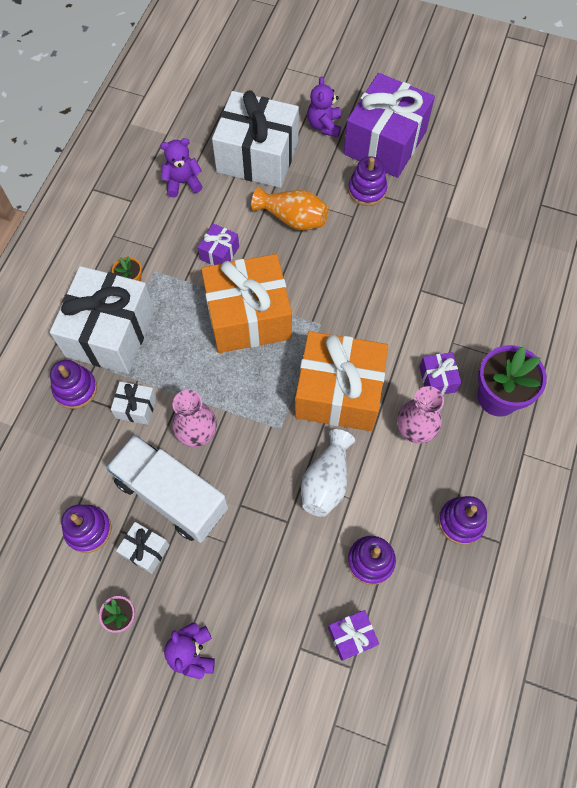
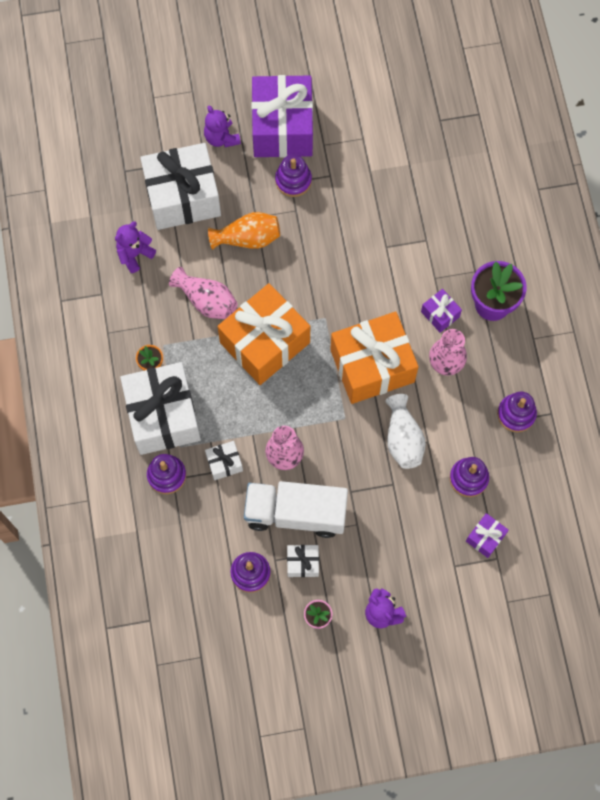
camera: 30 degrees left, 5 degrees up
purple gift [198,223,239,265] -> pink vase [169,267,238,319]

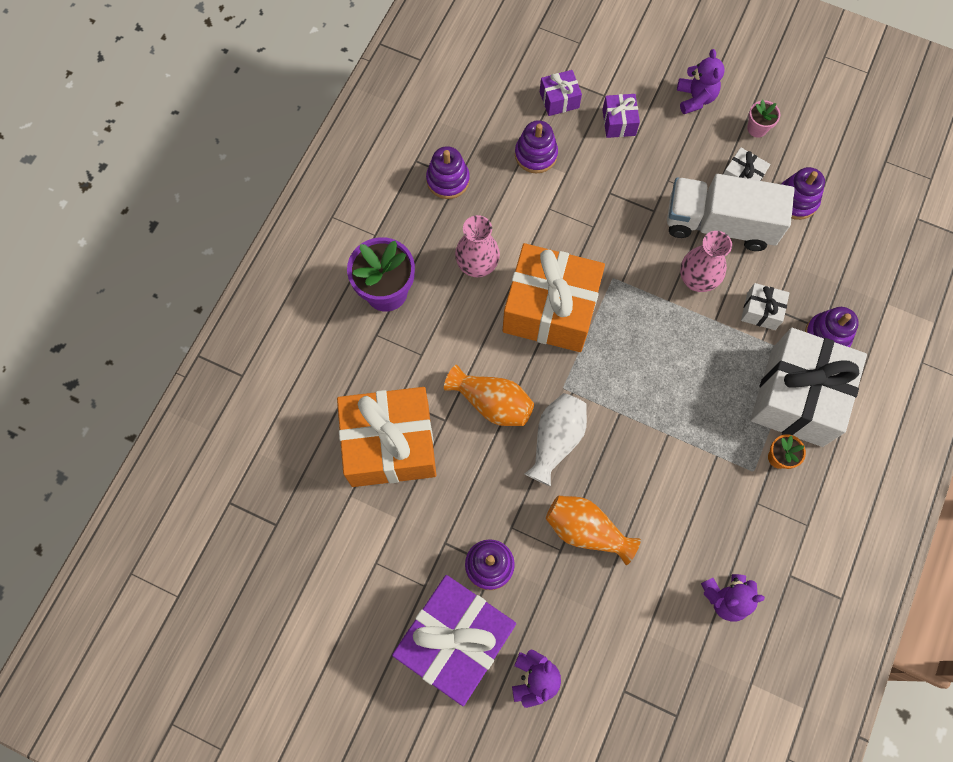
camera: 145 degrees left, 0 degrees up
white gift [140,143,221,230] -> none
pink vase [169,267,238,319] -> none
orange gift [217,283,310,385] -> orange gift moved to [337,387,436,487]
white truck [244,481,348,538] -> white truck turned 150 degrees clockwise [667,174,795,251]
white vase [385,394,426,469] -> white vase moved to [525,393,587,486]
purple gift [421,289,462,333] -> purple gift moved to [602,94,640,138]
none -> orange vase [444,365,534,426]

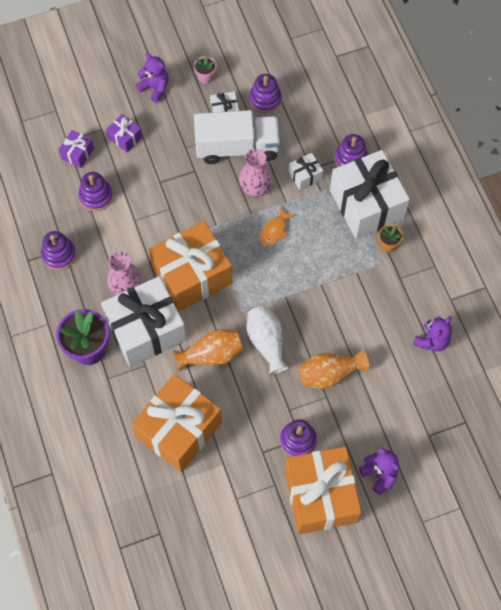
camera: 45 degrees left, 5 degrees down
purple gift [392,575,516,706] -> orange gift [285,447,362,534]
white truck [667,174,795,251] -> white truck turned 150 degrees counterclockwise [194,110,281,164]
none -> white gift [101,276,187,367]
none -> orange fish [260,207,295,246]

